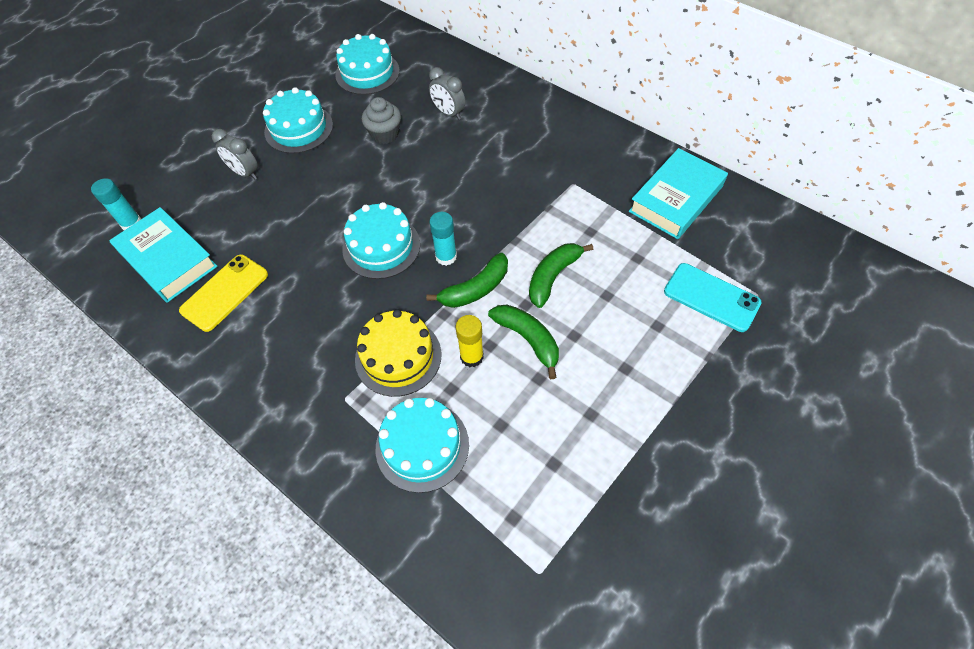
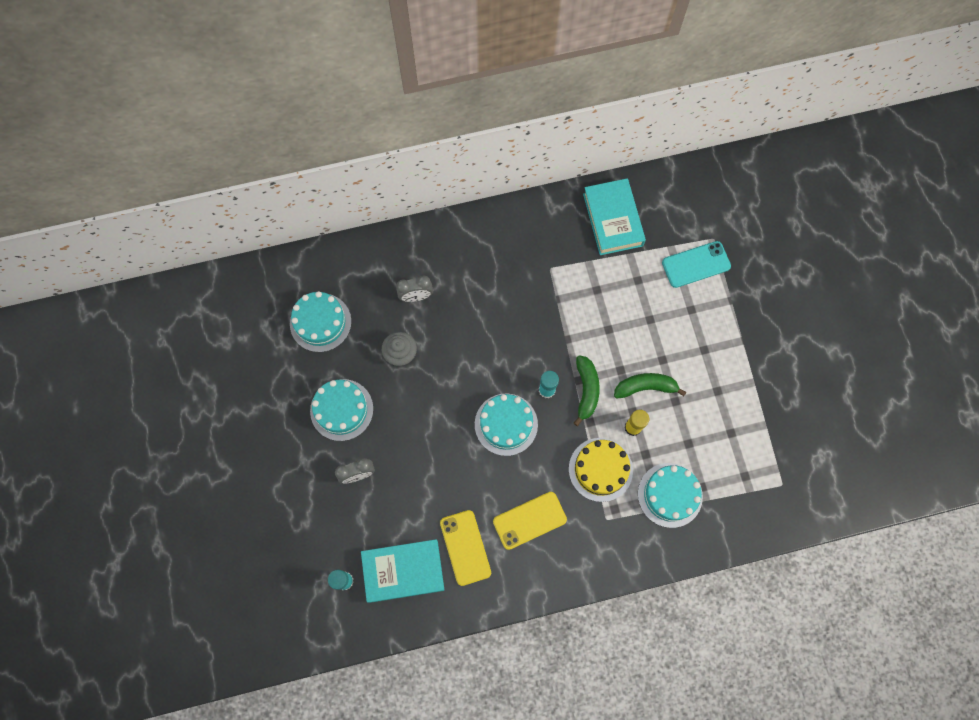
camera: 55 degrees left, 15 degrees up
green banana [529,243,593,308] -> none
none -> yellow phone [493,492,567,550]

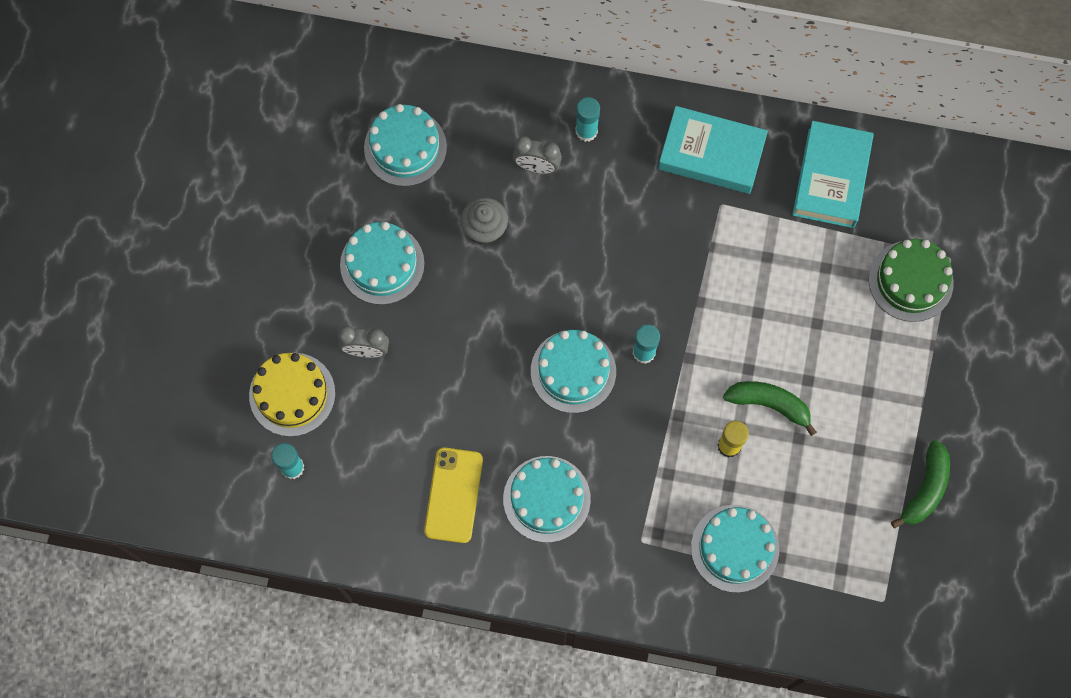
camera: 25 degrees right, 0 degrees up
turquoise book [361,539,444,603] -> turquoise book moved to [658,106,768,194]
yellow phone [493,492,567,550] -> turquoise cake [503,456,591,543]
yellow cake [569,438,633,502] -> yellow cake moved to [249,353,335,437]
green banana [574,355,600,426] -> green banana moved to [891,440,950,529]
turquoise phone [662,241,731,288] -> green cake [869,239,954,322]
none -> turquoise glue stick [576,97,600,142]

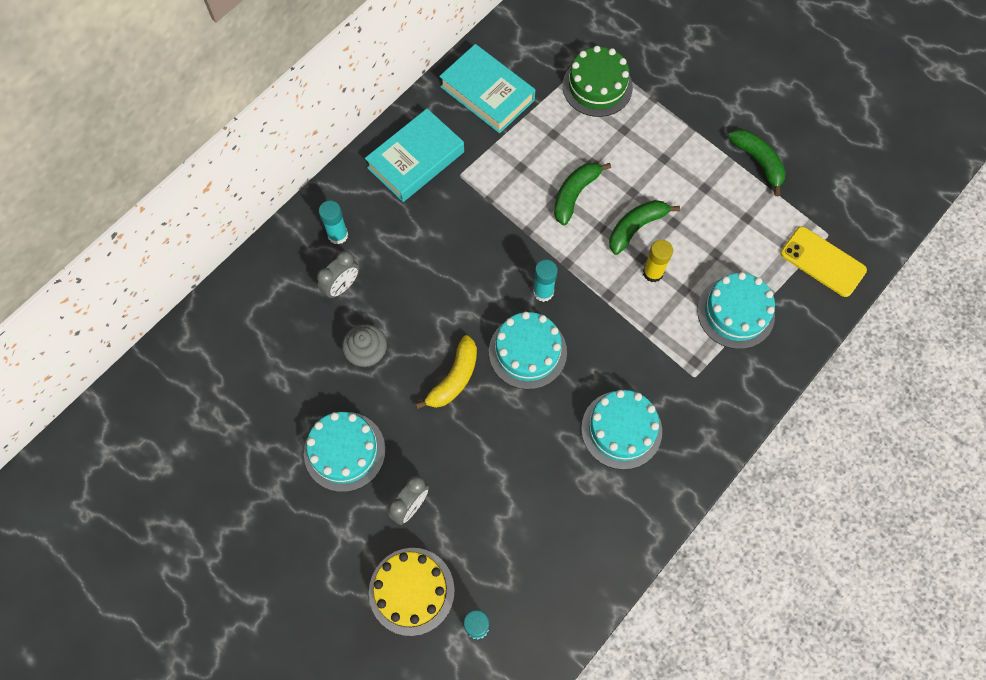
camera: 60 degrees left, 5 degrees down
turquoise cake [364,104,447,187] -> none
yellow phone [424,447,483,543] -> yellow phone moved to [780,226,867,297]
none -> yellow banana [415,335,477,409]
none -> green banana [554,163,611,225]

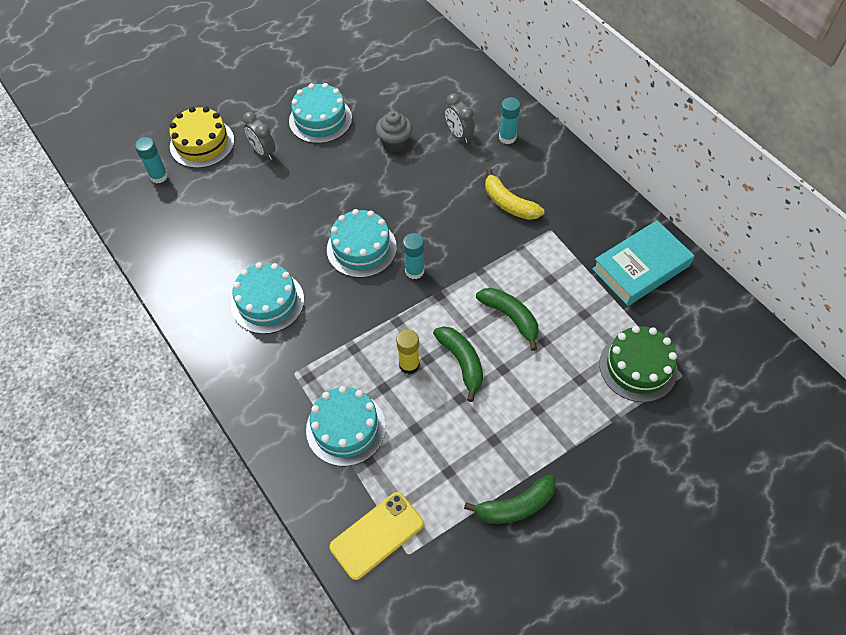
camera: 105 degrees right, 10 degrees down
turquoise book [365,109,464,202] -> none
yellow banana [415,335,477,409] -> yellow banana moved to [485,168,544,220]

